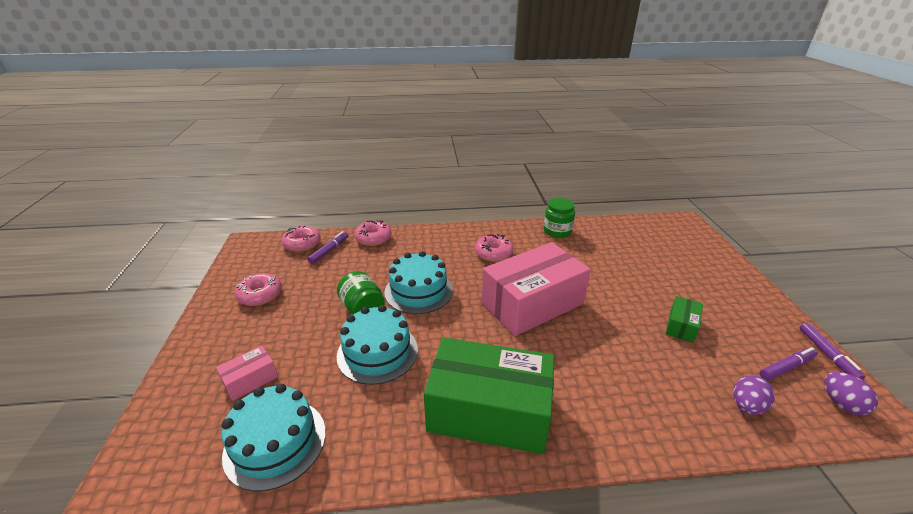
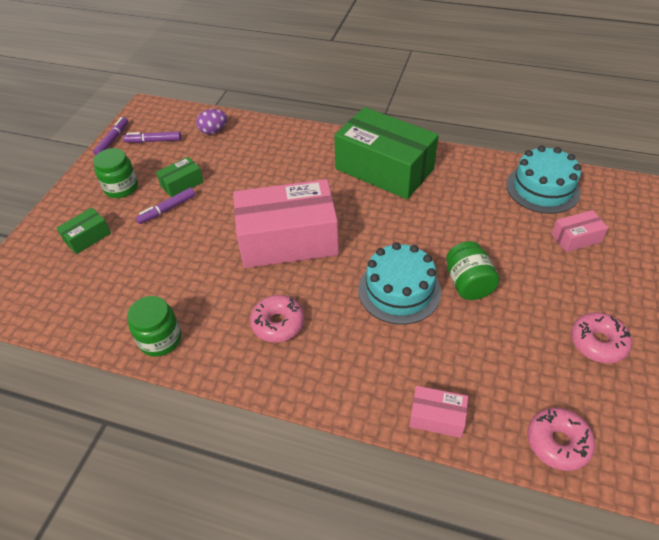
camera: 155 degrees left, 15 degrees up
purple marker [308,231,348,264] -> purple marker moved to [136,188,195,224]
turquoise cake [337,305,418,385] -> none
pink donut [354,220,392,246] -> pink box [409,386,468,438]
purple egg [824,372,878,415] -> none
none -> green box [57,207,111,254]
none -> green jar [93,148,138,198]

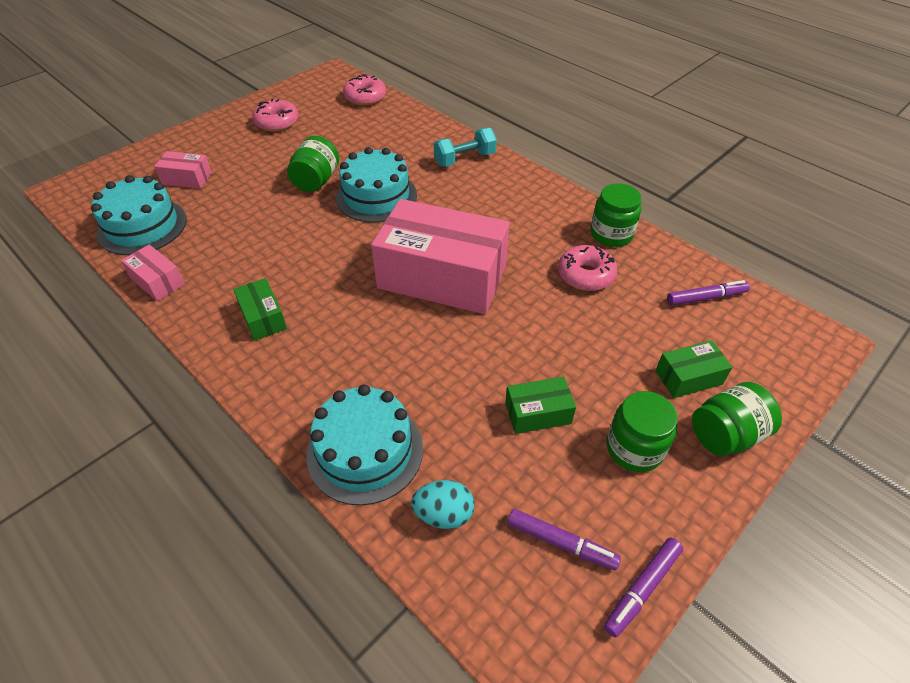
camera: 155 degrees left, 0 degrees up
purple marker [136,188,195,224] -> purple marker moved to [667,280,750,306]
purple egg [196,109,227,135] -> turquoise egg [411,480,474,529]
pink donut [250,295,305,343] -> pink donut moved to [558,245,617,291]
green box [334,107,439,199] -> green box [233,278,287,341], size x0.43
pink box [409,386,468,438] -> pink box moved to [121,244,185,301]
none -> turquoise cake [307,384,423,505]
none -> turquoise dumbbell [434,128,497,167]
none -> green jar [692,382,782,456]

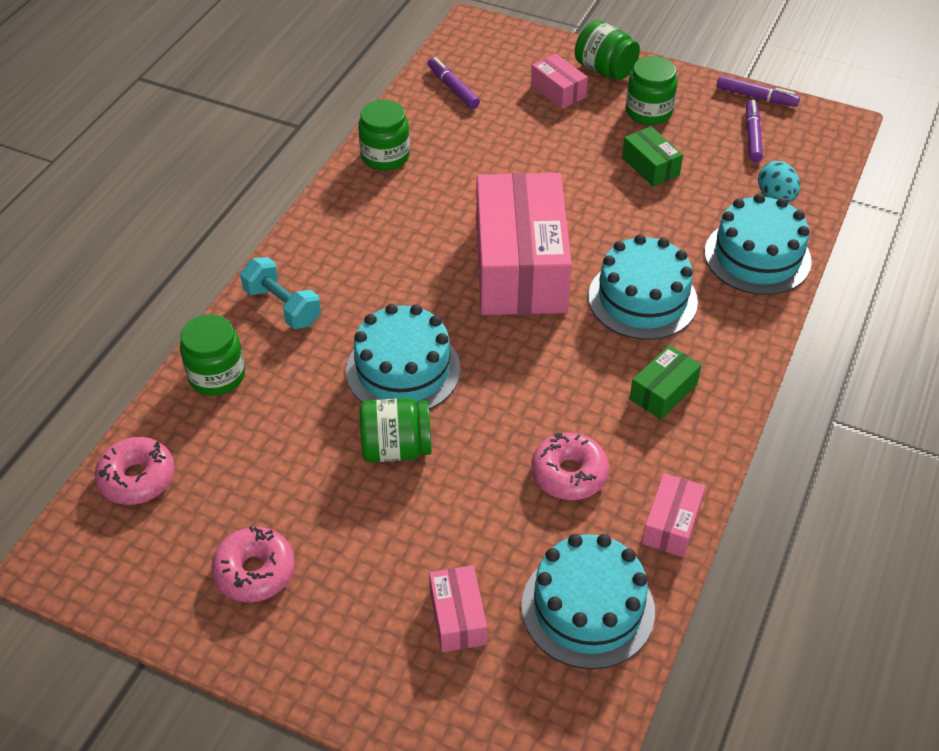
camera: 110 degrees left, 0 degrees up
pink donut [558,245,617,291] -> pink donut moved to [531,433,609,500]
green box [655,340,732,398] -> pink box [531,54,588,109]
none -> green jar [180,314,245,395]
none -> turquoise cake [588,234,698,340]

